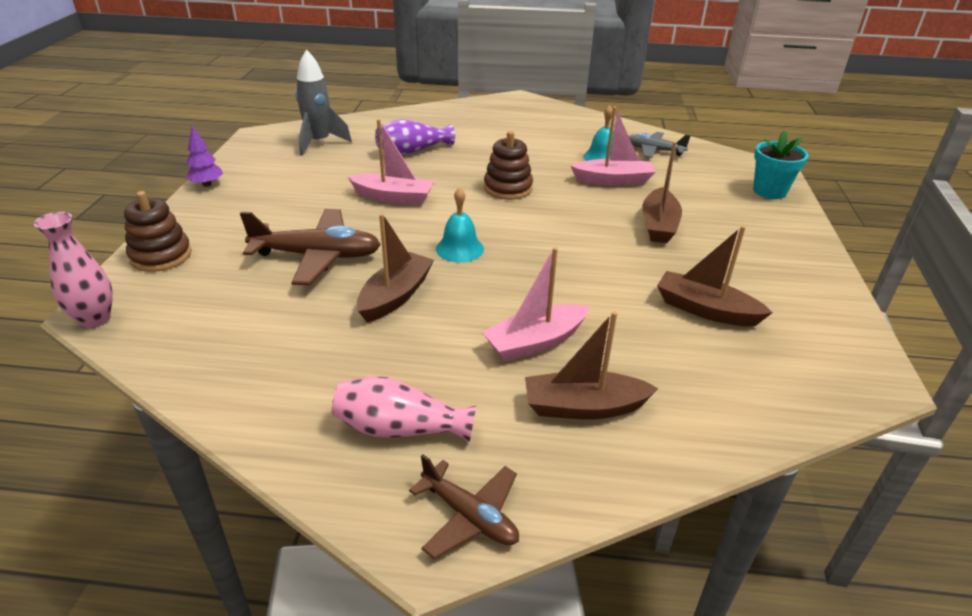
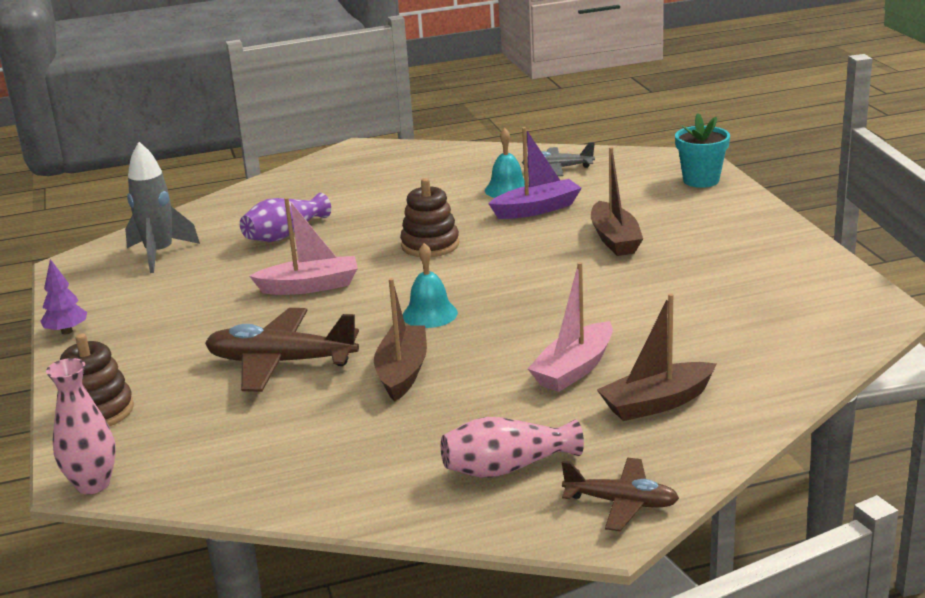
camera: 20 degrees left, 10 degrees down
brown plane [240,209,381,285] -> brown plane turned 150 degrees counterclockwise [205,308,359,392]
pink boat [571,107,655,186] -> purple boat [488,127,582,219]
brown boat [657,226,773,326] -> none

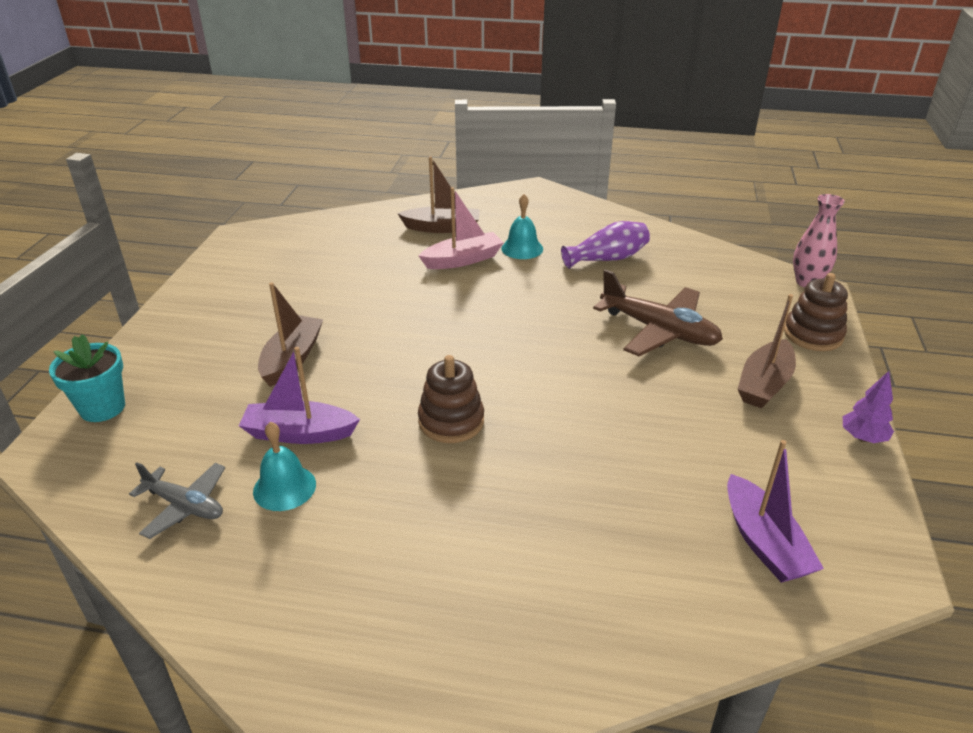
camera: 155 degrees left, 10 degrees up
grey rocket [125,142,200,273] -> purple boat [727,440,824,583]
purple vase [240,193,331,242] -> purple vase moved to [561,221,650,269]
pink boat [249,197,358,295] -> none
brown boat [374,278,427,402] -> brown boat moved to [738,294,796,409]
turquoise bell [403,243,458,328] -> turquoise bell moved to [501,194,543,259]
pink vase [441,417,584,478] -> none
brown plane [562,458,679,531] -> none

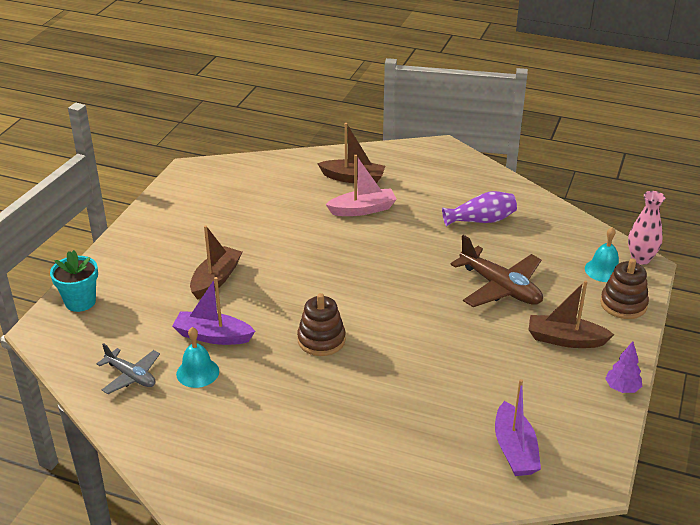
camera: 10 degrees right, 0 degrees up
turquoise bell [501,194,543,259] -> turquoise bell moved to [585,227,619,282]
brown boat [738,294,796,409] -> brown boat turned 60 degrees clockwise [528,280,614,348]

